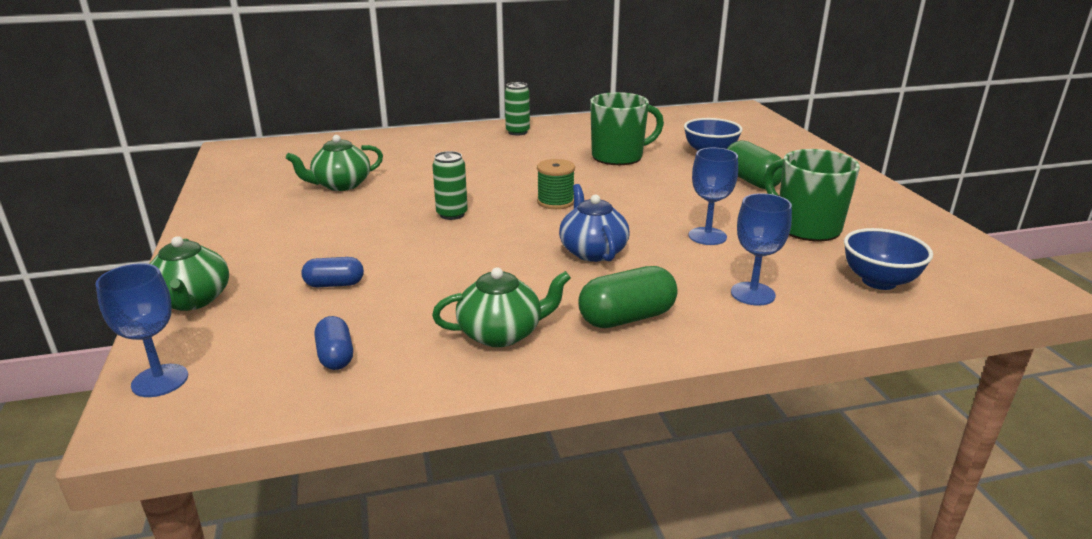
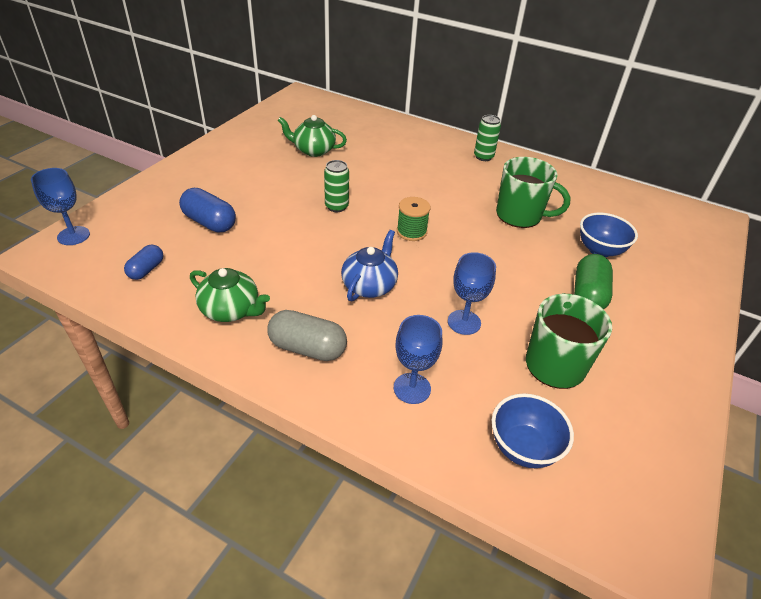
camera: 40 degrees right, 15 degrees up
green teapot [150,236,229,311] -> none
blue capsule [301,257,364,287] -> blue capsule [179,188,236,233], size x1.61
green capsule [579,266,678,328] -> grey capsule [267,310,347,361]

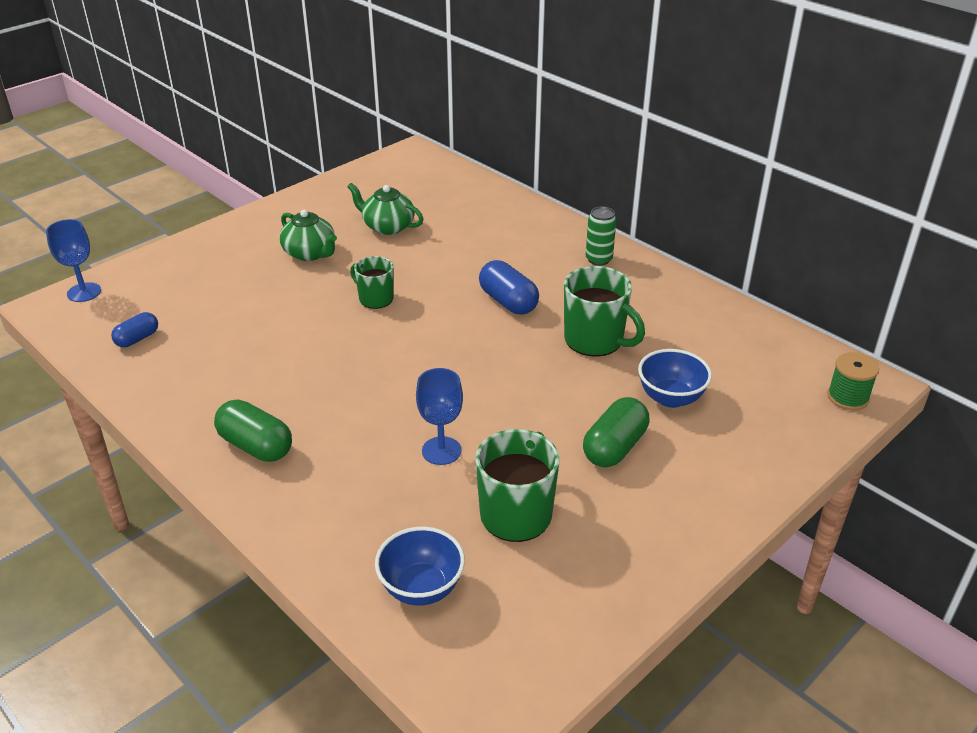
camera: 20 degrees right, 5 degrees down
blue capsule [179,188,236,233] -> blue capsule moved to [479,260,539,314]
green teapot [190,268,270,322] -> green teapot moved to [280,210,337,261]
grey capsule [267,310,347,361] -> green capsule [214,400,292,462]
green can [324,160,349,212] -> green mug [350,256,394,309]
blue teapot [341,230,398,301] -> none
blue goblet [394,315,442,404] -> none
green spool [397,197,431,241] -> green spool moved to [827,352,879,411]

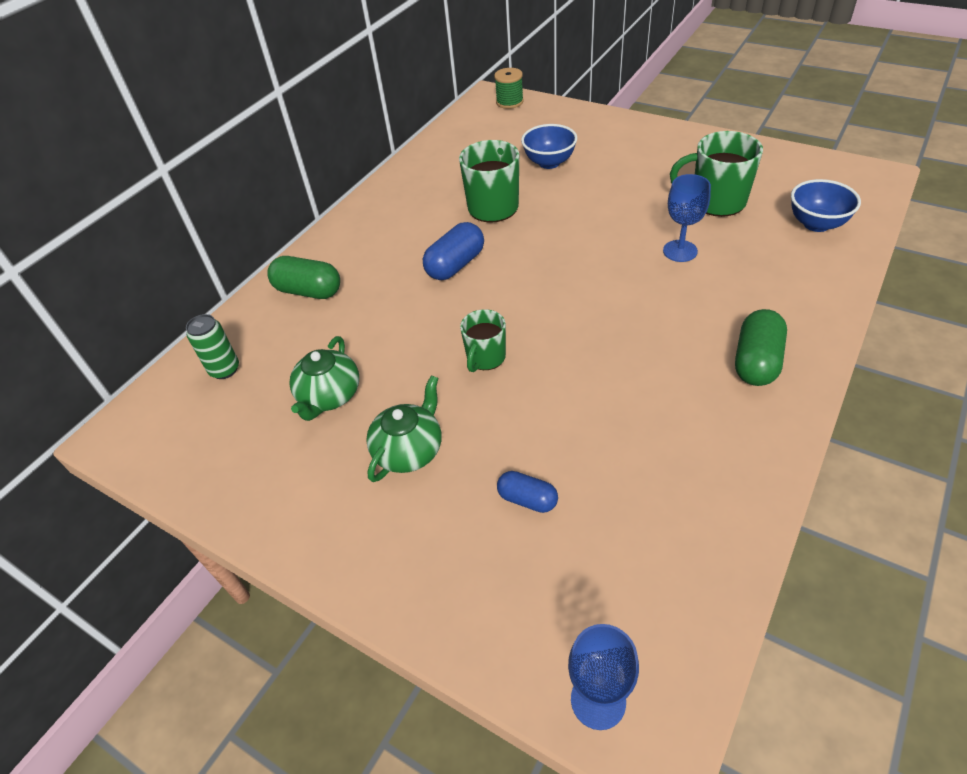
camera: 100 degrees left, 10 degrees up
blue capsule [111,312,158,347] -> blue capsule moved to [497,471,558,513]
green capsule [583,397,649,467] -> green capsule moved to [267,256,340,299]
green can [586,206,616,266] -> green can moved to [186,314,239,379]

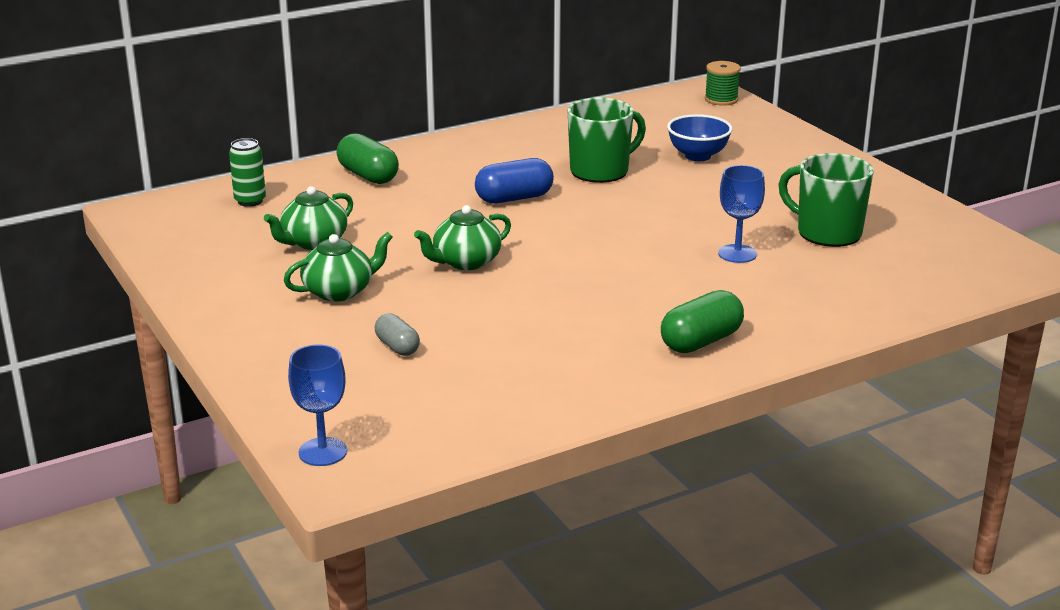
camera: 25 degrees right, 20 degrees down
green mug [460,309,506,372] -> green teapot [414,205,511,270]
blue capsule [497,471,558,513] -> grey capsule [375,313,420,356]
blue bowl [791,179,861,232] -> none

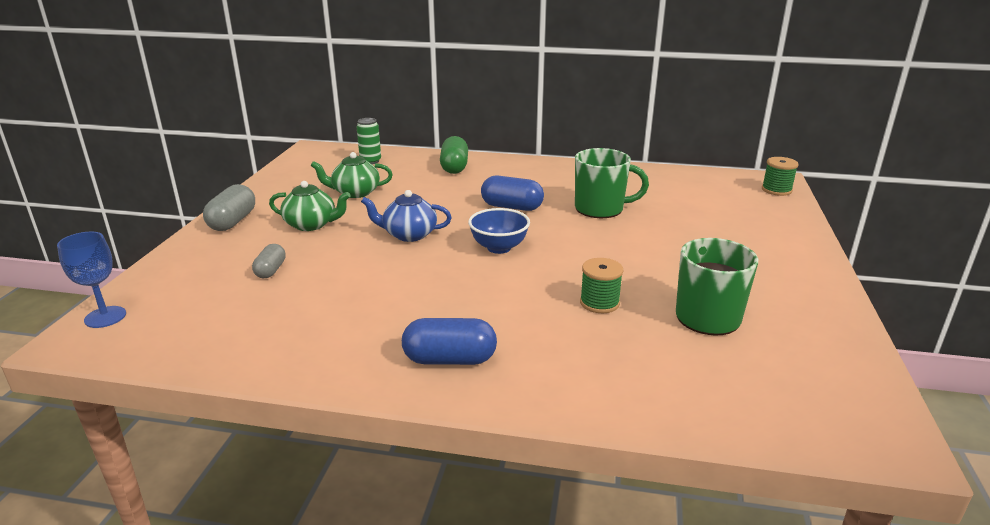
camera: 40 degrees right, 0 degrees up
green teapot [414,205,511,270] -> blue teapot [361,190,452,242]
green capsule [661,290,744,353] -> blue capsule [402,318,497,365]
blue bowl [667,114,733,161] -> blue bowl moved to [468,208,530,254]
blue goblet [718,165,765,263] -> green spool [580,258,623,313]
none -> grey capsule [203,184,255,231]

